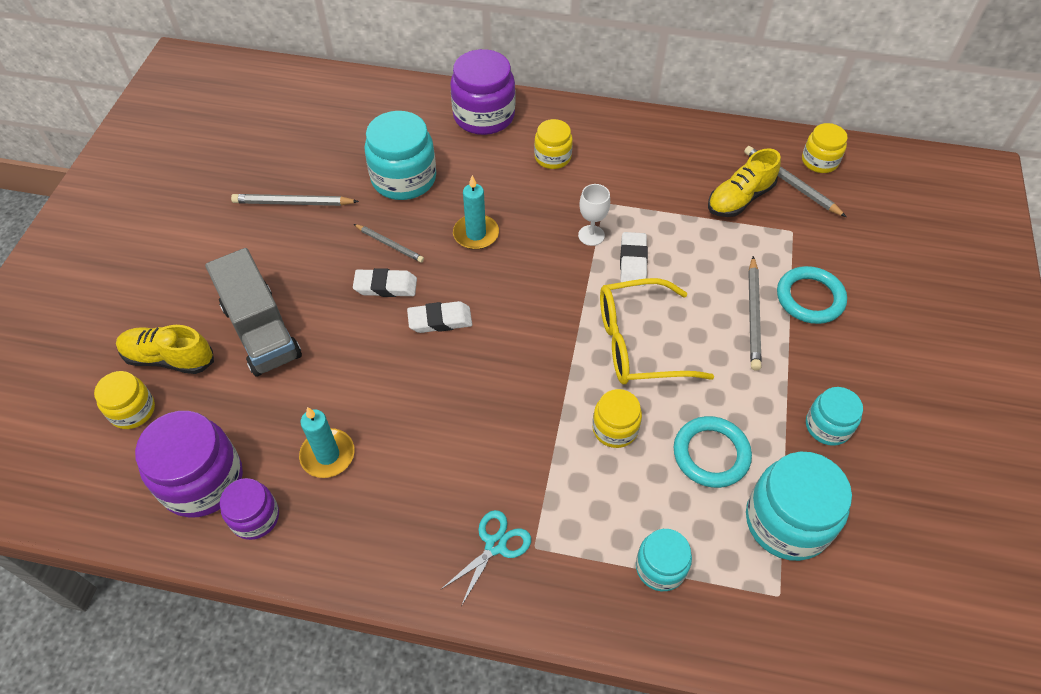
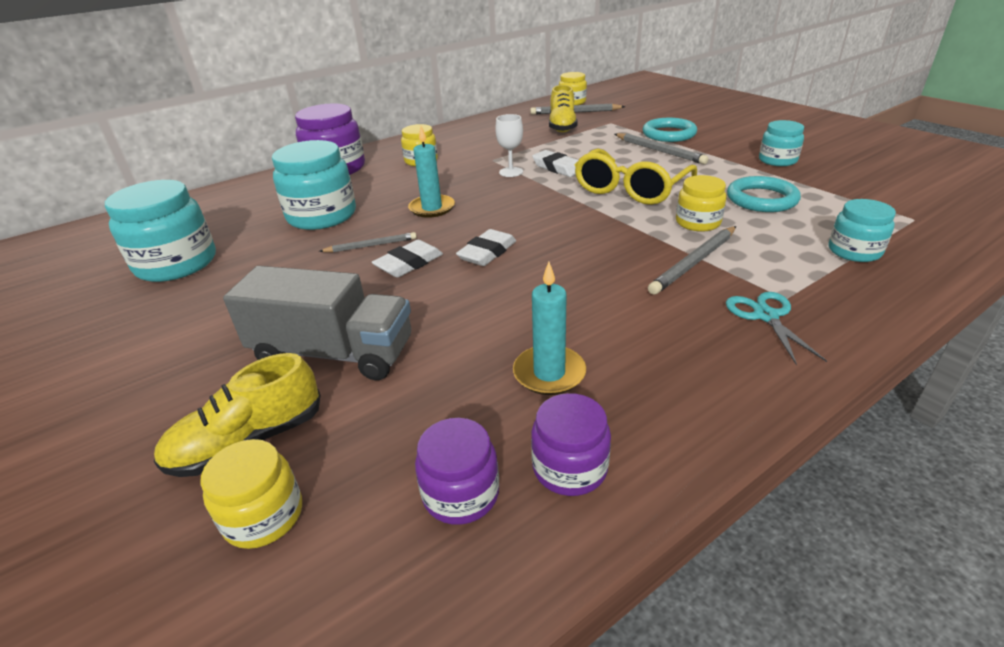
camera: 45 degrees left, 20 degrees down
purple jar [135,411,243,518] -> purple jar [415,418,499,525], size x0.58
grey pencil [231,194,359,206] -> grey pencil moved to [648,226,736,295]
turquoise jar [746,452,852,561] -> turquoise jar moved to [105,180,216,282]

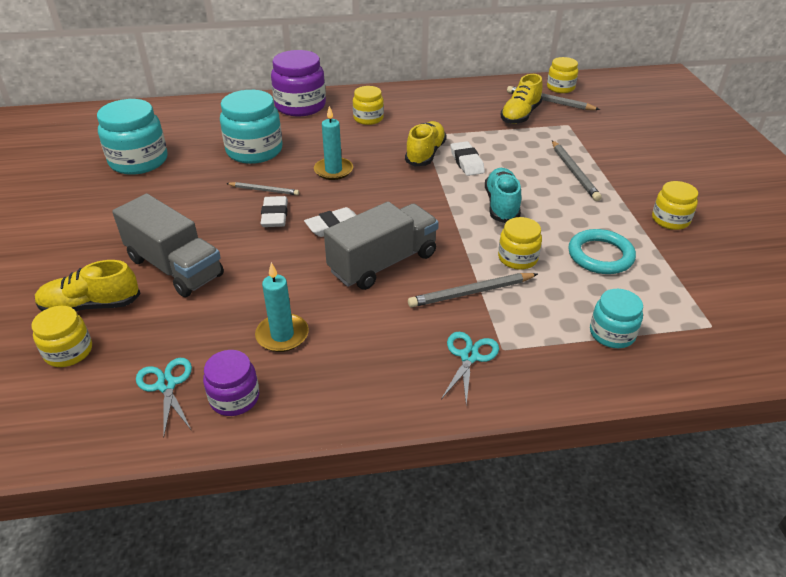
camera: 25 degrees right, 5 degrees up
white eraser [372,240,443,277] -> white eraser turned 75 degrees counterclockwise [260,196,288,227]
purple jar [415,418,499,525] -> turquoise scissors [136,358,192,438]
white goblet [495,114,523,177] -> yellow shoe [405,121,447,167]
yellow glasses [575,149,697,205] -> turquoise shoe [485,168,521,223]
turquoise ring [642,118,697,142] -> none
turquoise jar [759,120,804,166] -> yellow jar [652,181,698,230]
none -> grey truck [324,202,439,290]

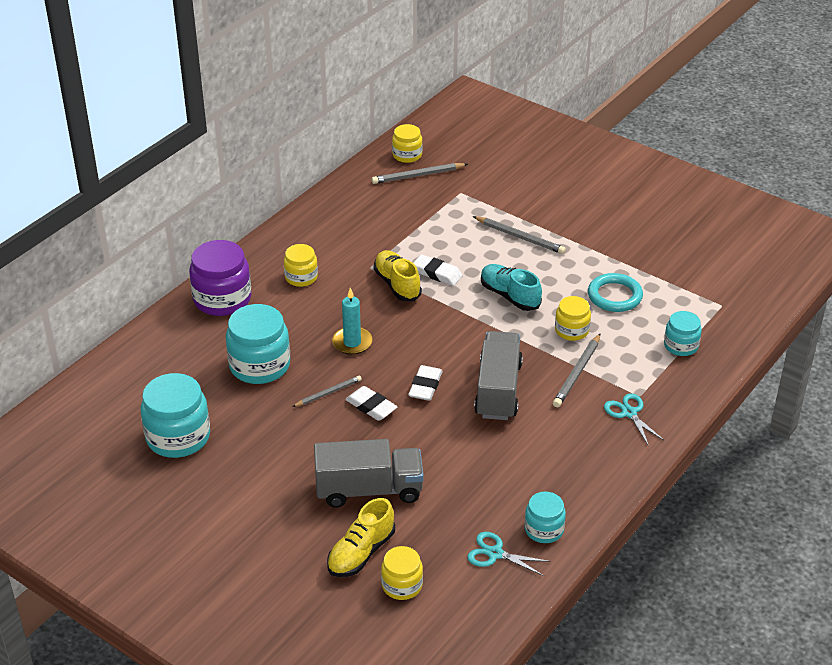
camera: 45 degrees left, 0 degrees up
purple jar [203,350,259,416] -> turquoise jar [524,492,566,543]
turquoise candle [255,262,309,352] -> none
yellow shoe [500,74,543,124] -> none
yellow jar [652,181,698,230] -> none

